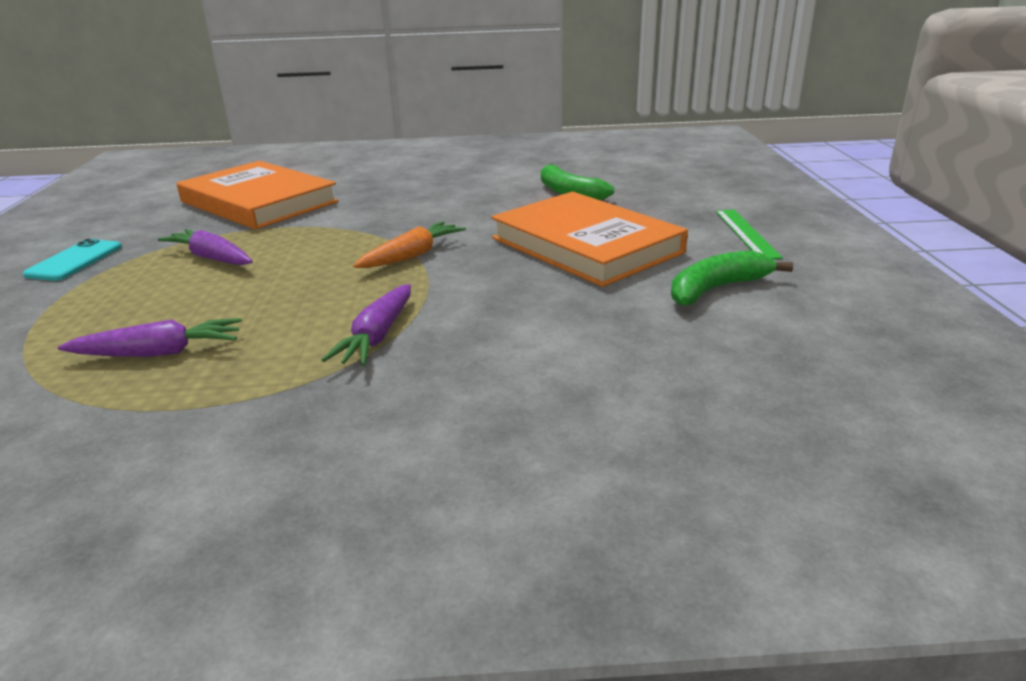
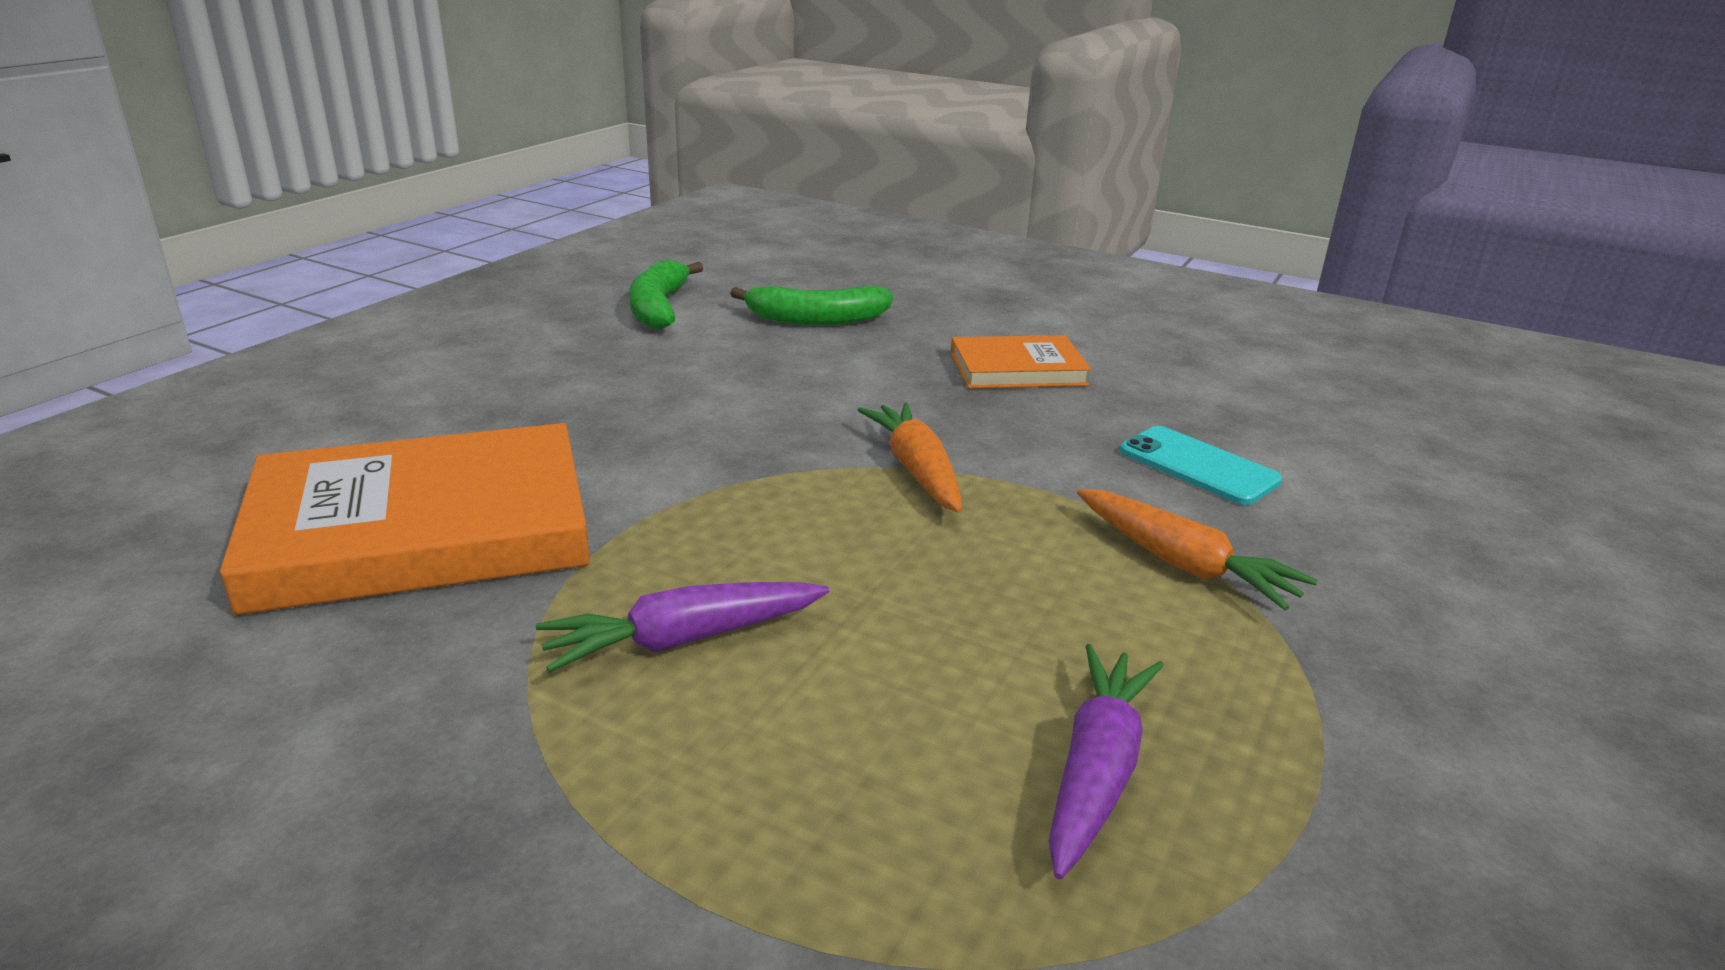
camera: 60 degrees left, 0 degrees up
turquoise phone [23,239,122,281] -> turquoise phone moved to [1120,426,1282,505]
purple carrot [322,284,411,366] -> orange carrot [1077,489,1318,610]
orange book [491,192,688,287] -> orange book [951,335,1091,389], size x0.53
green banana [671,250,793,306] -> green banana moved to [629,260,703,330]
green ruler [715,210,783,259] -> none

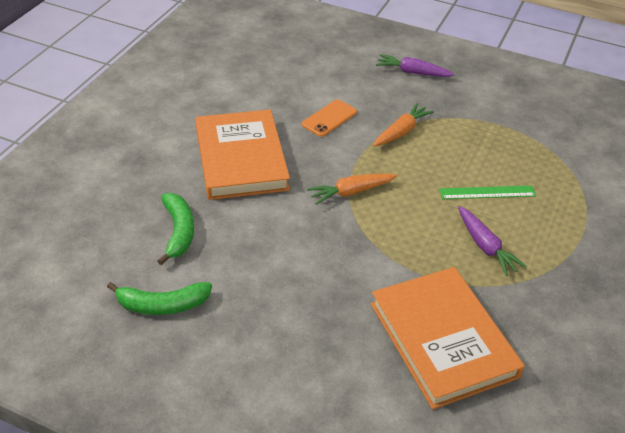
camera: 95 degrees left, 15 degrees up
orange book [951,335,1091,389] -> orange book [195,110,290,200], size x1.87
purple carrot [1049,644,1164,880] -> purple carrot moved to [376,54,455,77]
turquoise phone [1120,426,1282,505] -> orange phone [302,99,357,137]
none -> green ruler [439,186,536,199]

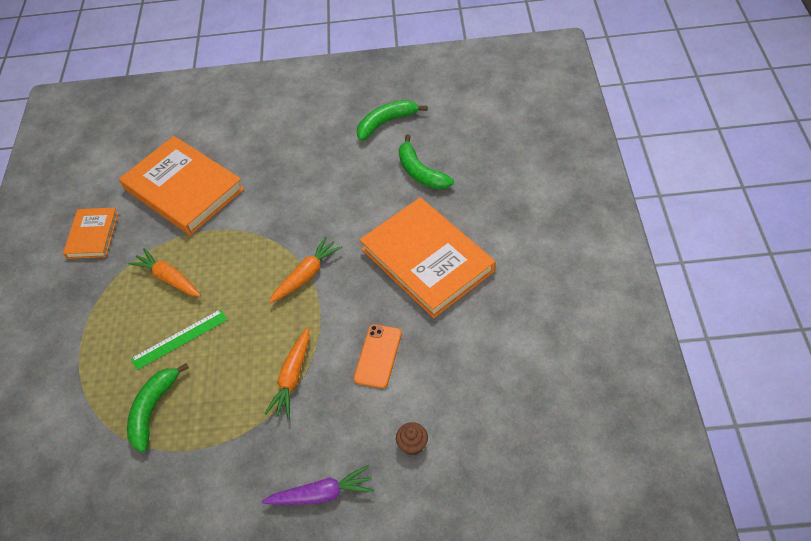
camera: 160 degrees right, 10 degrees up
purple carrot [458,206,527,276] -> orange carrot [128,248,201,297]
none -> orange book [63,207,119,259]
none -> green banana [127,363,189,452]
none -> brown cupcake [396,422,428,455]

